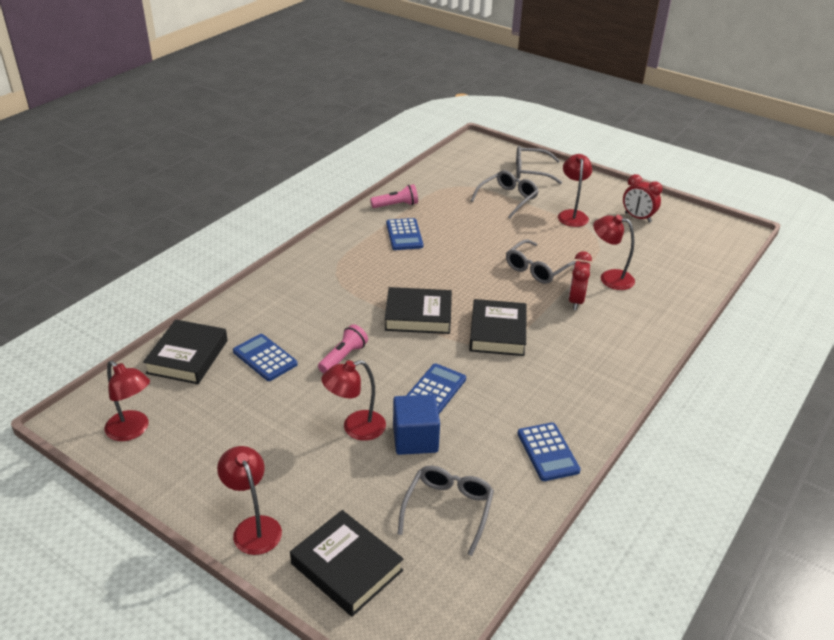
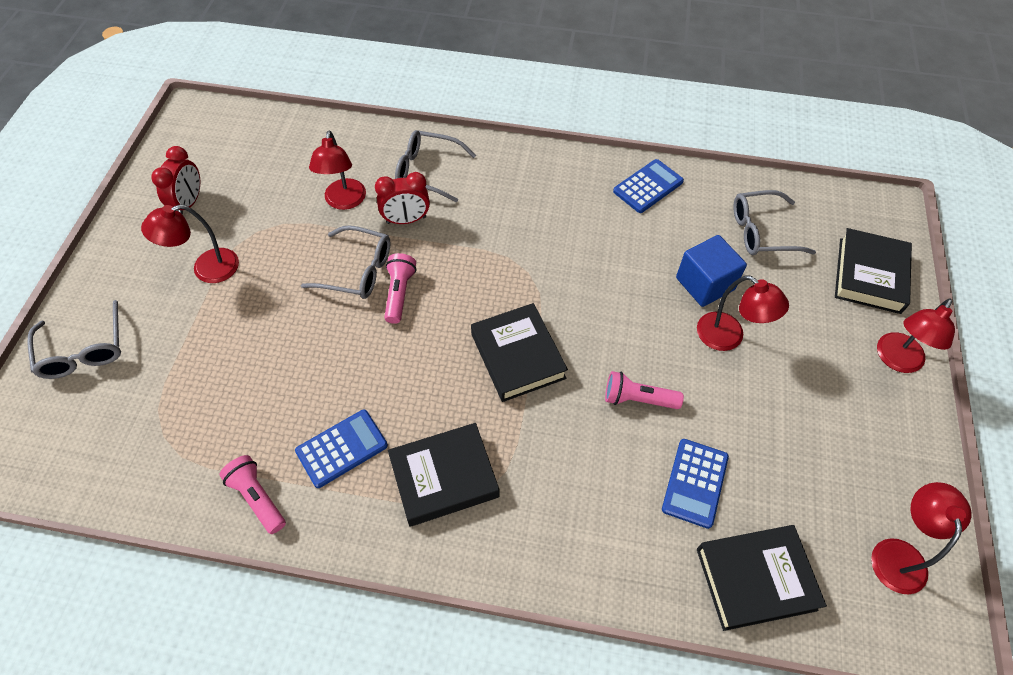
camera: 115 degrees left, 20 degrees up
blue calculator [406,363,466,414] -> none
black book [469,299,527,356] -> black book moved to [388,423,499,527]
grey glasses [471,170,539,219] -> grey glasses moved to [395,130,476,202]
none -> pink flashlight [384,253,416,324]

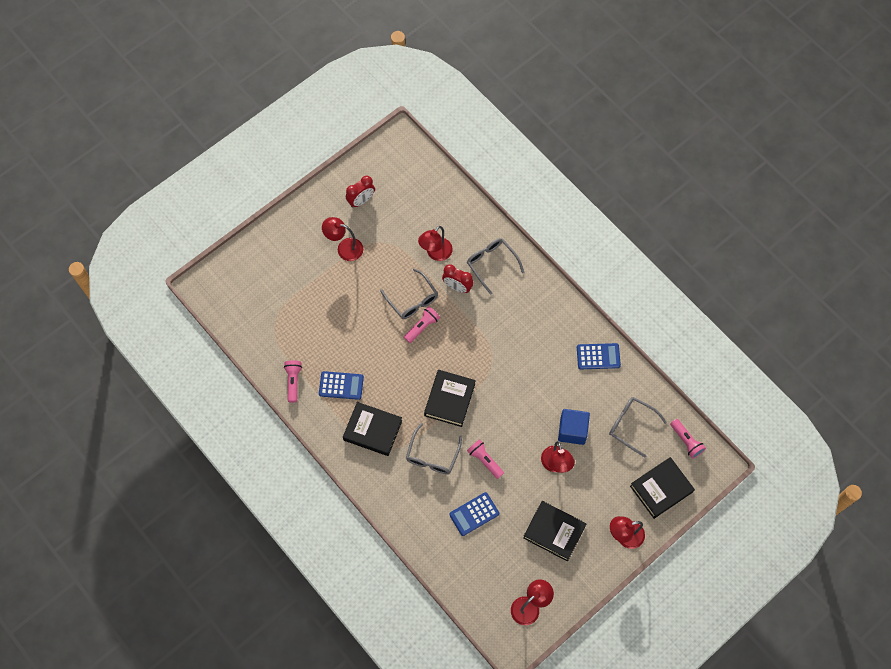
camera: 40 degrees right, 10 degrees up
grey glasses [27,300,121,379] -> grey glasses moved to [406,423,462,474]
black book [697,525,827,631] -> black book moved to [523,501,586,562]
none -> pink flashlight [670,419,706,459]

